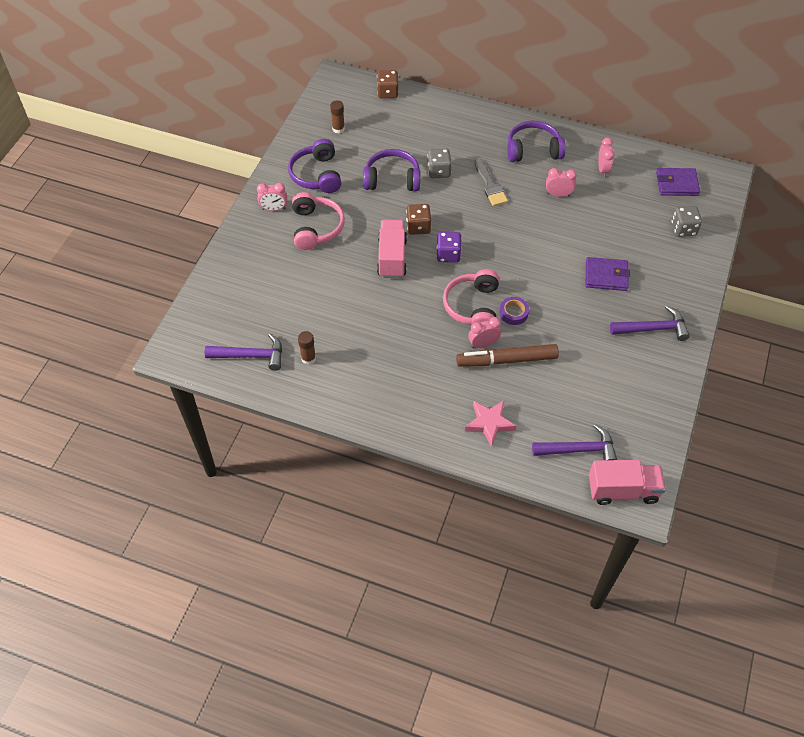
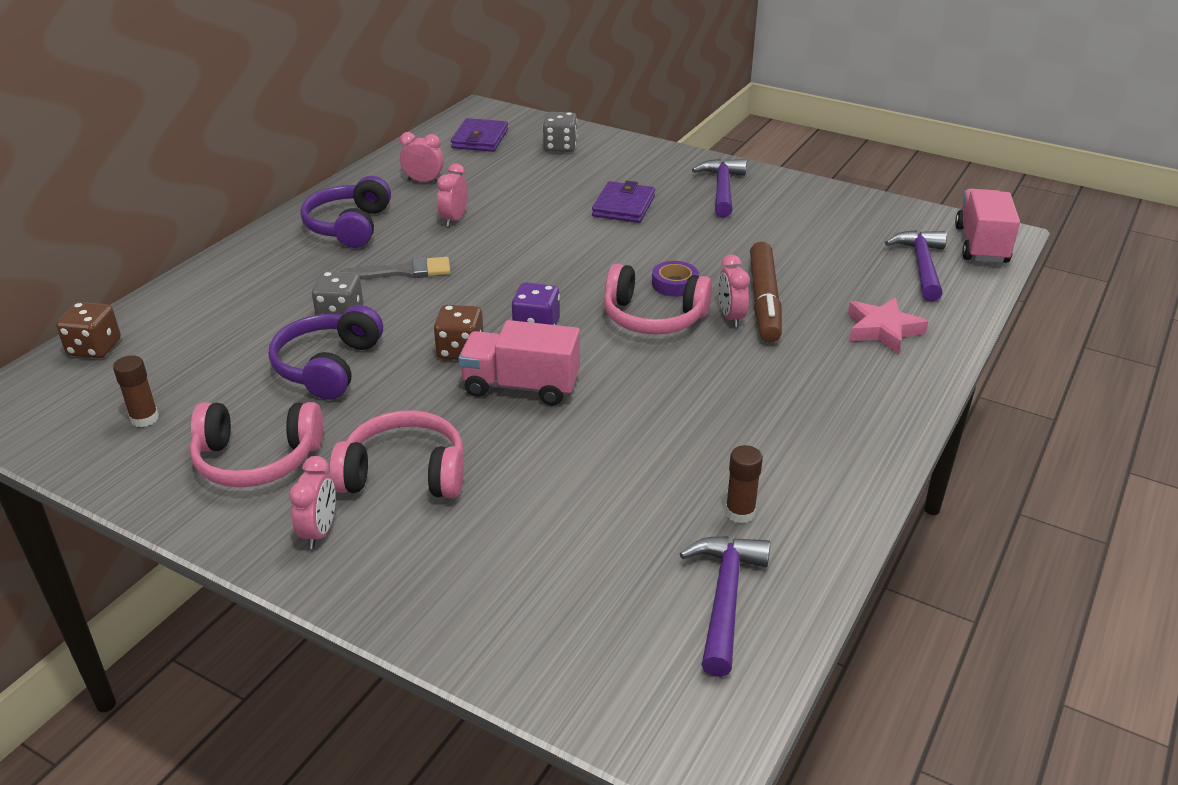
camera: 80 degrees left, 20 degrees down
purple headphones [288,139,341,193] -> pink headphones [190,402,323,488]

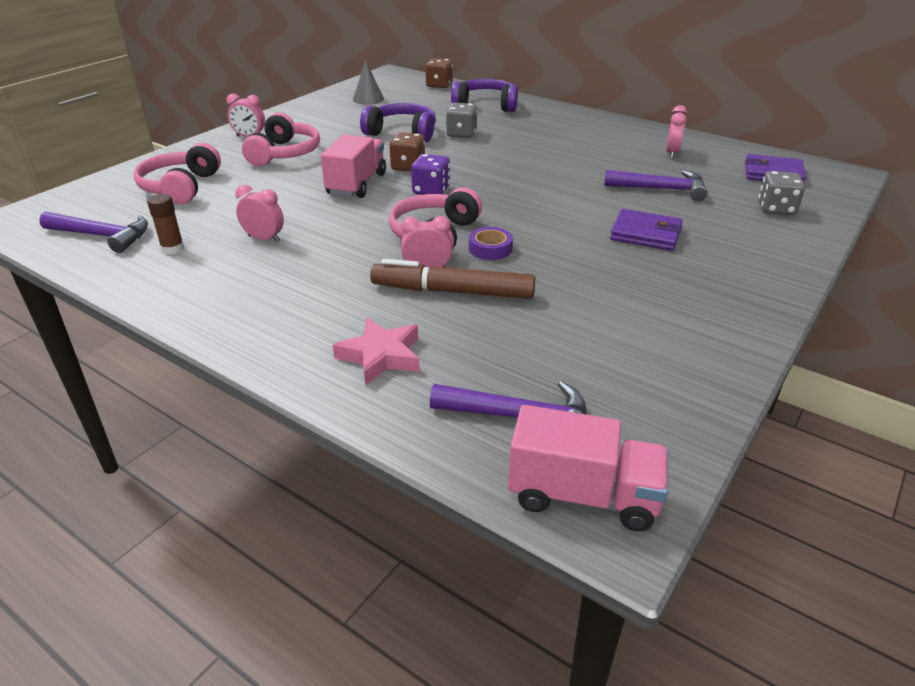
camera: 95 degrees right, 0 degrees up
brown glue stick [113,355,159,427] -> grey cone [353,60,384,105]
pink headphones [190,402,323,488] -> pink headphones moved to [134,143,221,204]
purple headphones [300,176,391,248] -> purple headphones moved to [451,79,518,112]
grey brush [340,257,450,280] -> none
pink clock [437,163,468,227] -> pink clock moved to [235,185,284,242]
purple hammer [692,159,747,217] -> purple hammer moved to [604,170,708,201]

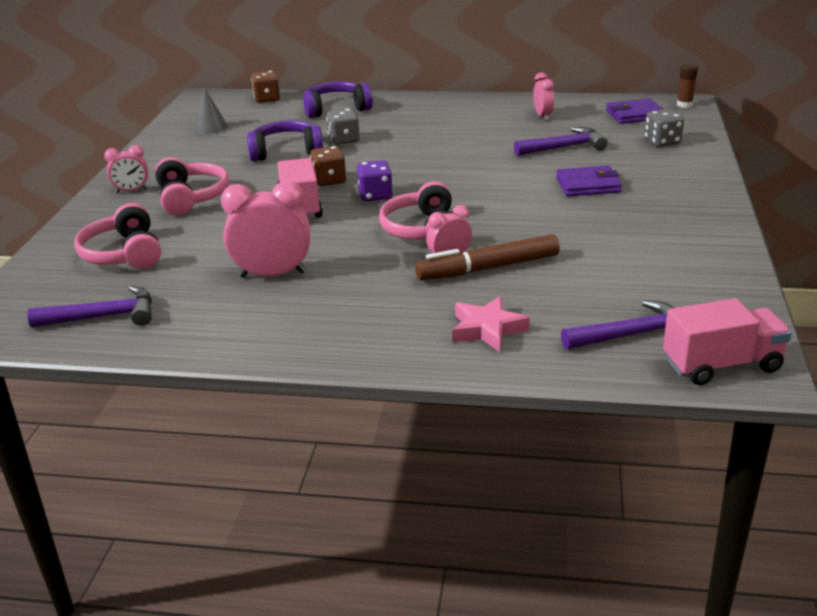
camera: 25 degrees left, 5 degrees down
brown glue stick [147,194,184,254] -> brown glue stick moved to [677,64,698,108]
pink clock [235,185,284,242] -> pink clock [221,181,310,278], size x1.77
purple tape [469,227,513,260] -> none

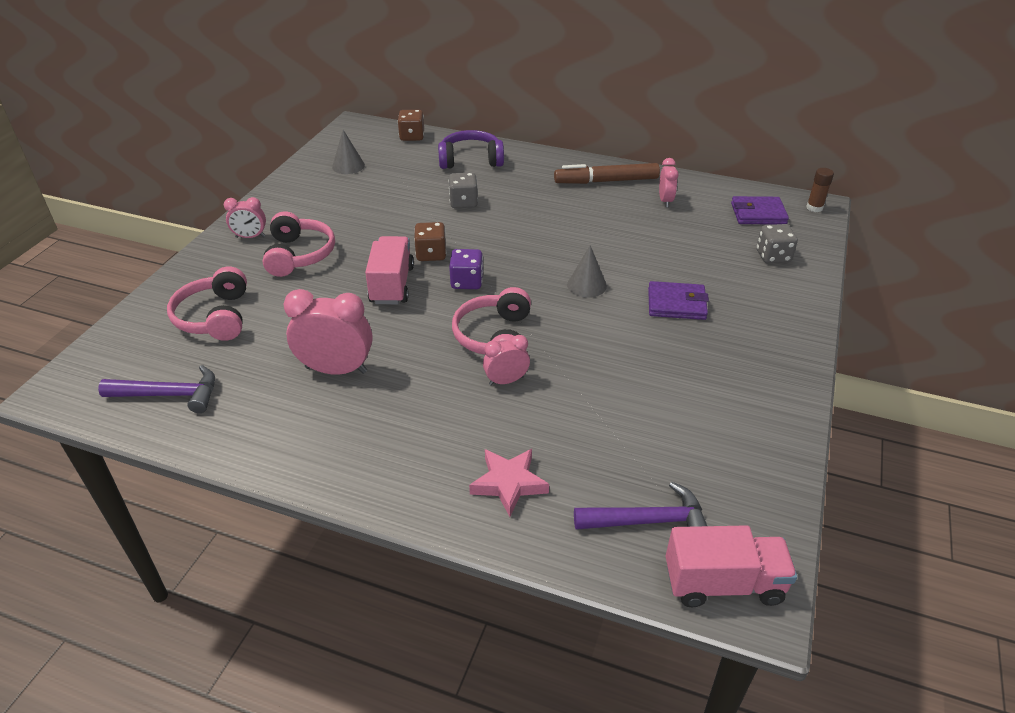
camera: 10 degrees right, 10 degrees up
purple headphones [247,120,323,162] -> none
brown marker [415,234,560,280] -> brown marker moved to [554,163,660,184]
purple hammer [514,127,608,156] -> none
none -> grey cone [567,245,607,298]

